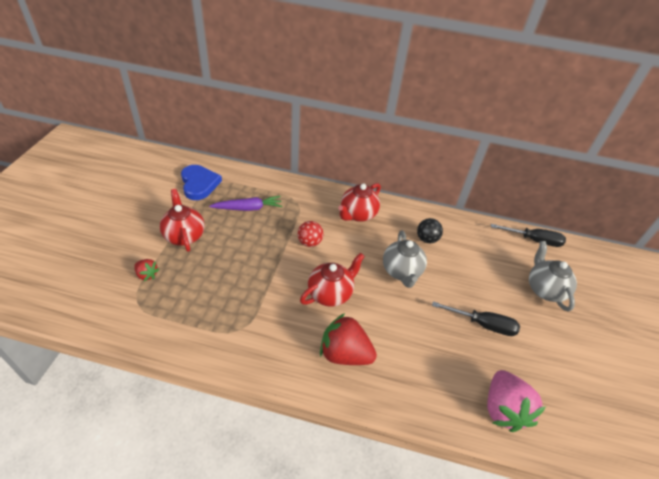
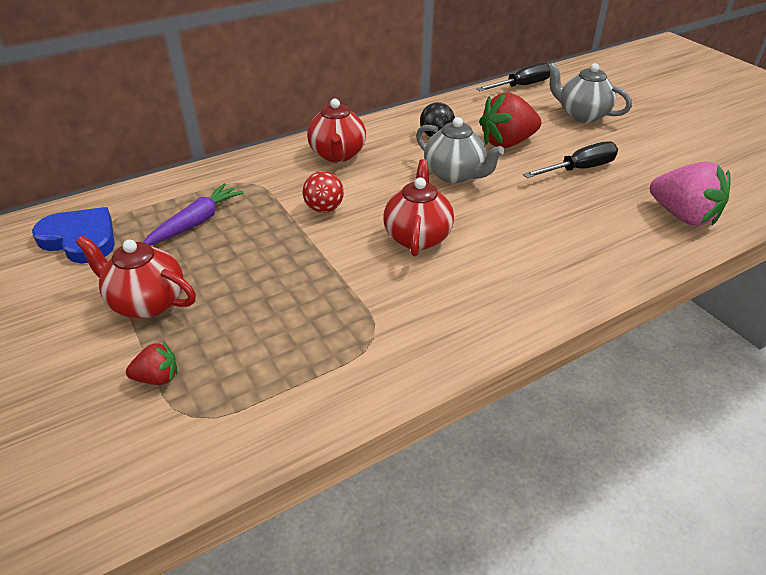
camera: 40 degrees left, 5 degrees down
red strawberry [320,313,377,365] -> red strawberry moved to [479,92,541,148]

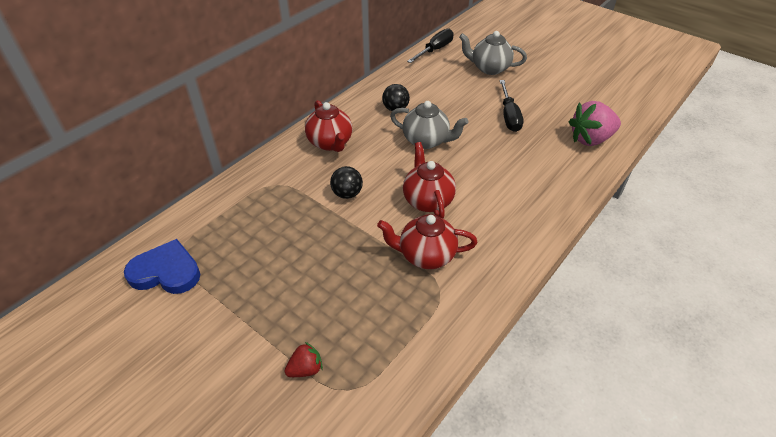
camera: 20 degrees left, 5 degrees up
red teapot [76,235,196,318] -> red teapot moved to [377,214,477,269]
purple carrot [143,183,244,246] -> none
red ball [303,171,344,213] -> black ball [330,166,363,199]
red strawberry [479,92,541,148] -> none
black screwdriver [523,141,618,178] -> black screwdriver turned 135 degrees clockwise [499,80,523,132]
pink strawberry [650,161,730,226] -> pink strawberry turned 135 degrees clockwise [569,101,621,146]

